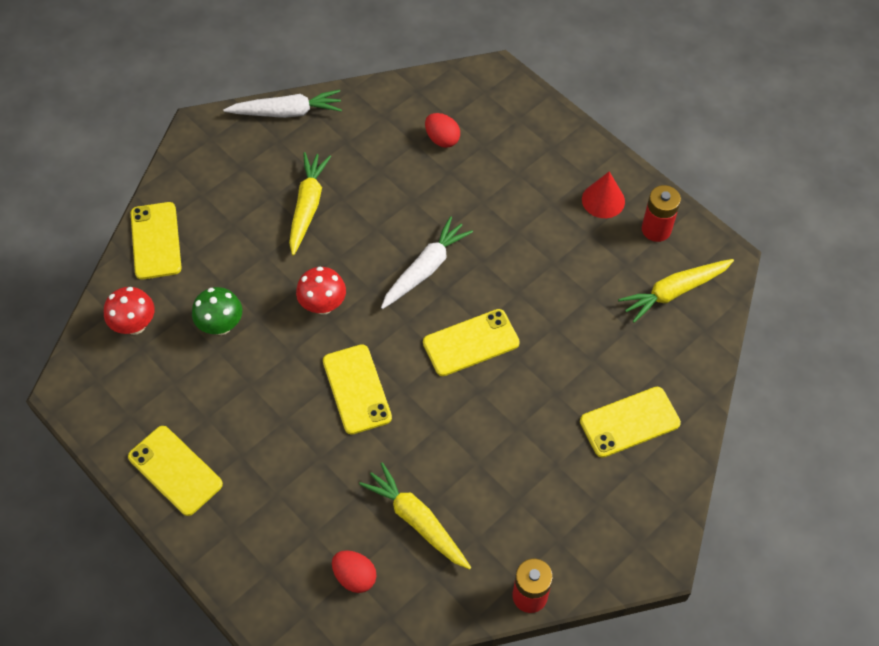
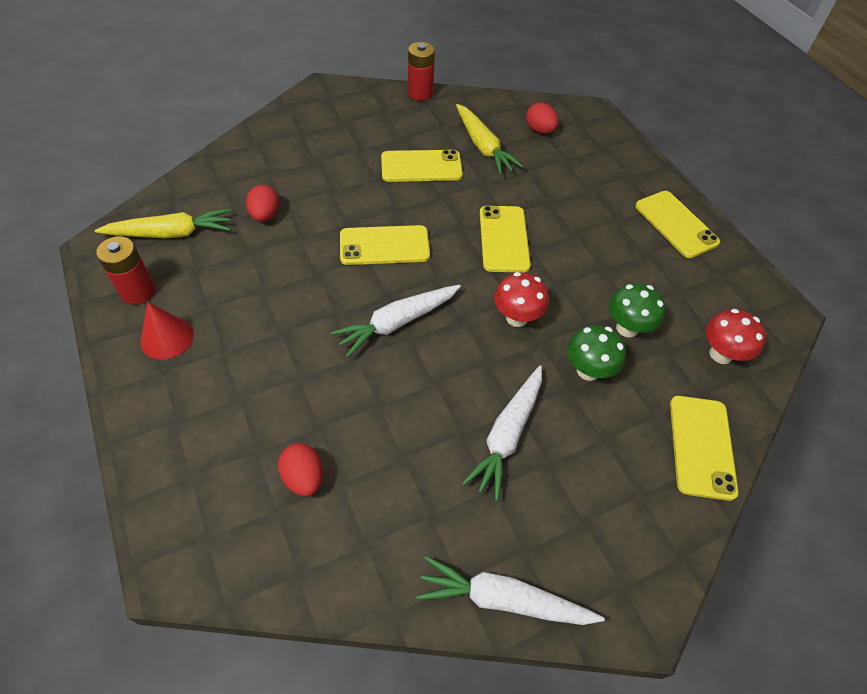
camera: 165 degrees left, 5 degrees down
yellow carrot [289,152,331,256] -> white carrot [462,366,542,501]
yellow phone [580,387,681,458] -> yellow phone moved to [381,150,463,182]
none -> red egg [246,185,279,222]
none -> green mushroom [567,325,626,381]

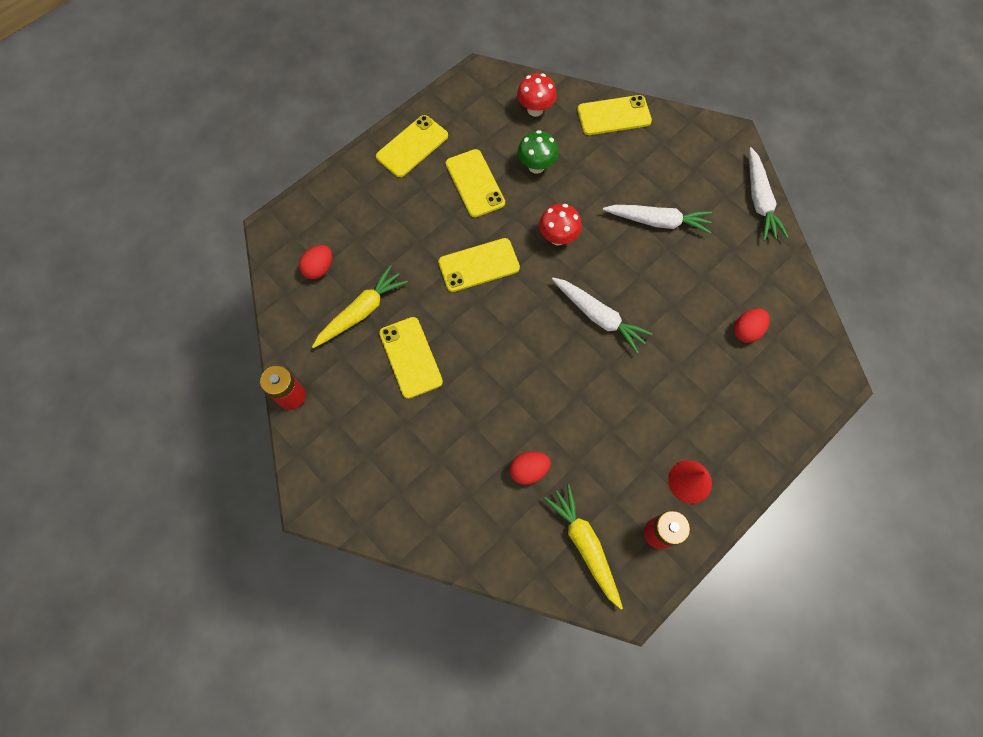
camera: 105 degrees left, 15 degrees up
yellow phone [340,225,430,265] -> yellow phone moved to [446,149,505,217]
green mushroom [567,325,626,381] -> none

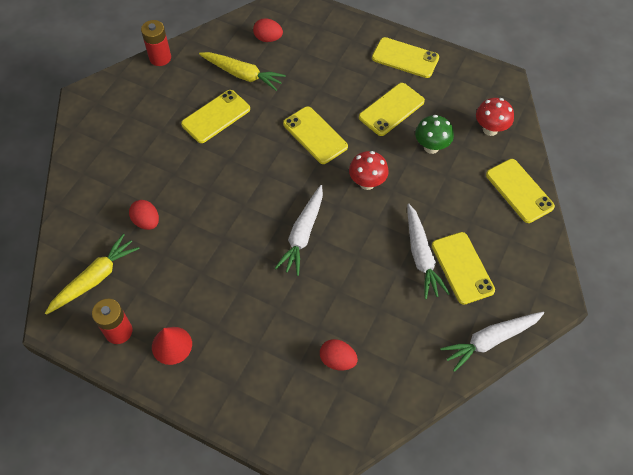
camera: 70 degrees right, 10 degrees down
none -> yellow phone [432,232,495,305]

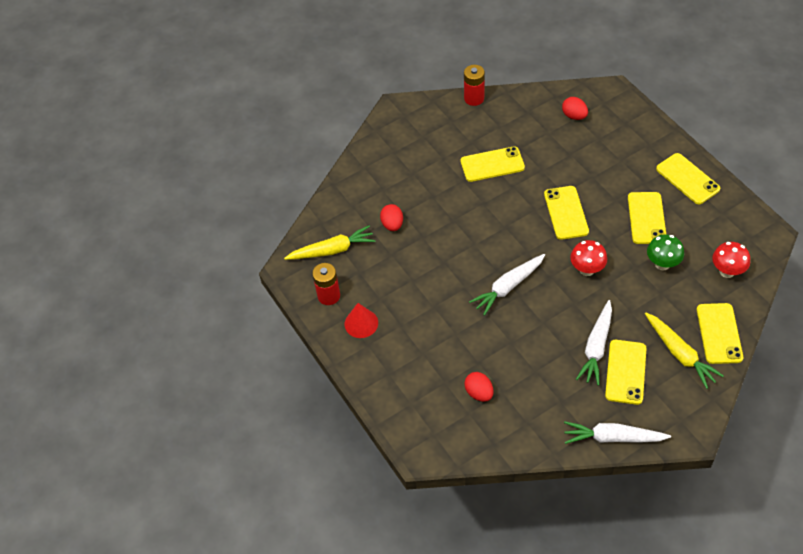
camera: 35 degrees right, 5 degrees down
yellow carrot [199,52,286,91] -> yellow carrot moved to [645,313,724,389]
yellow phone [359,83,425,136] -> yellow phone turned 75 degrees counterclockwise [628,192,666,244]

